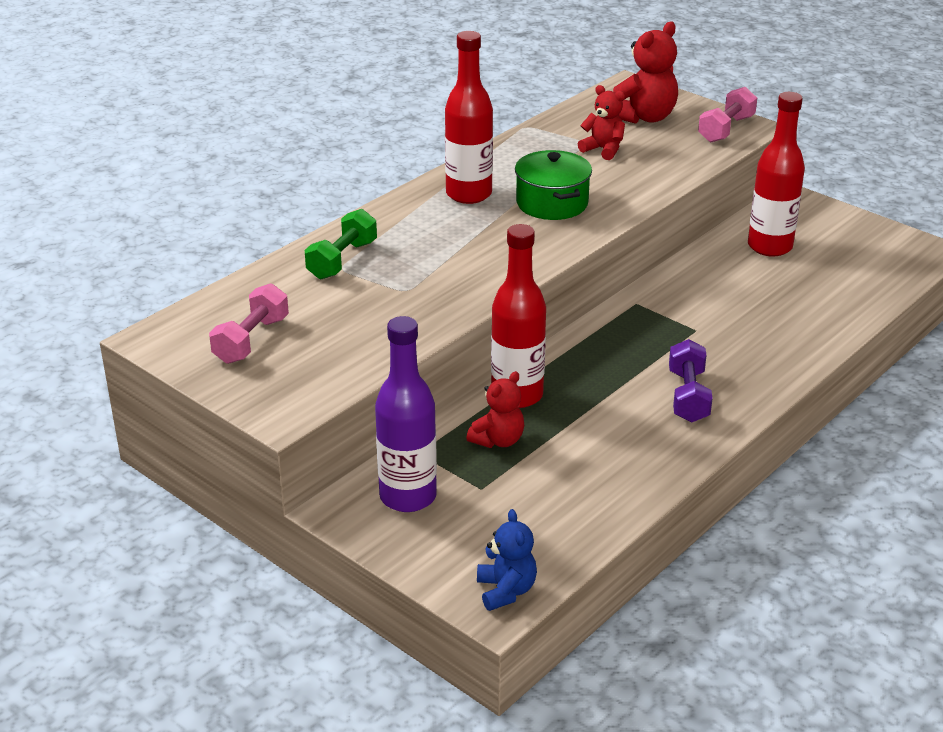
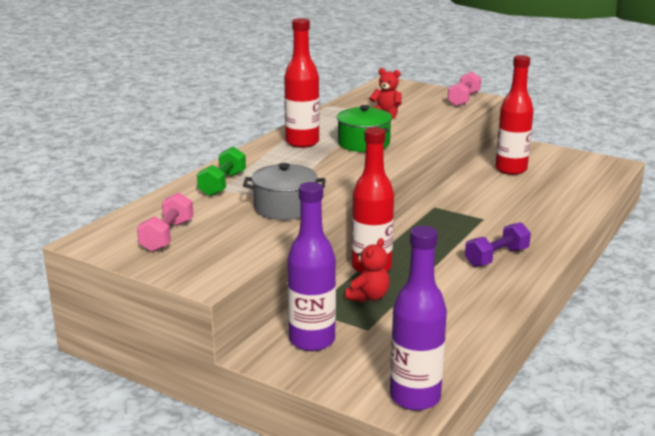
camera: 10 degrees left, 10 degrees down
blue teddy bear [477,509,537,611] -> purple bottle [390,226,447,411]
red teddy bear [613,22,678,124] -> none
purple dumbbell [669,339,713,423] -> purple dumbbell turned 60 degrees clockwise [465,222,531,267]
none -> grey pot [243,163,326,220]

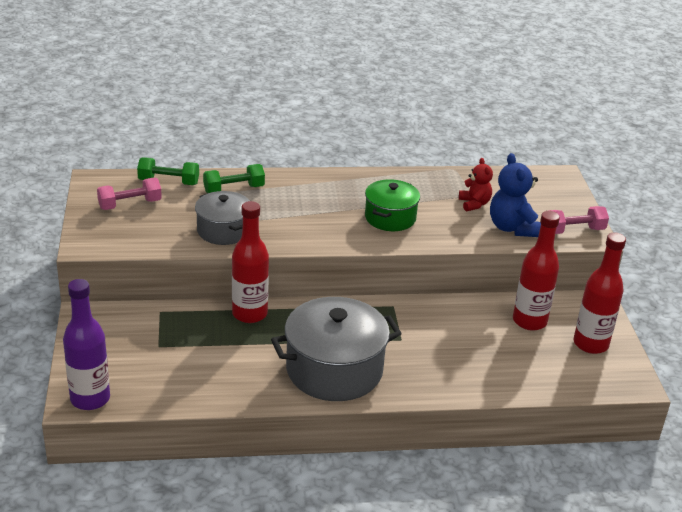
camera: 50 degrees right, 10 degrees up
red bottle [284,18,320,148] -> red bottle moved to [573,232,626,354]
purple bottle [287,182,336,351] -> none
red teddy bear [345,238,390,302] -> none
purple dumbbell [465,222,531,267] -> grey pot [271,297,402,401]
none -> green dumbbell [137,157,199,185]
none -> blue teddy bear [490,153,541,237]

